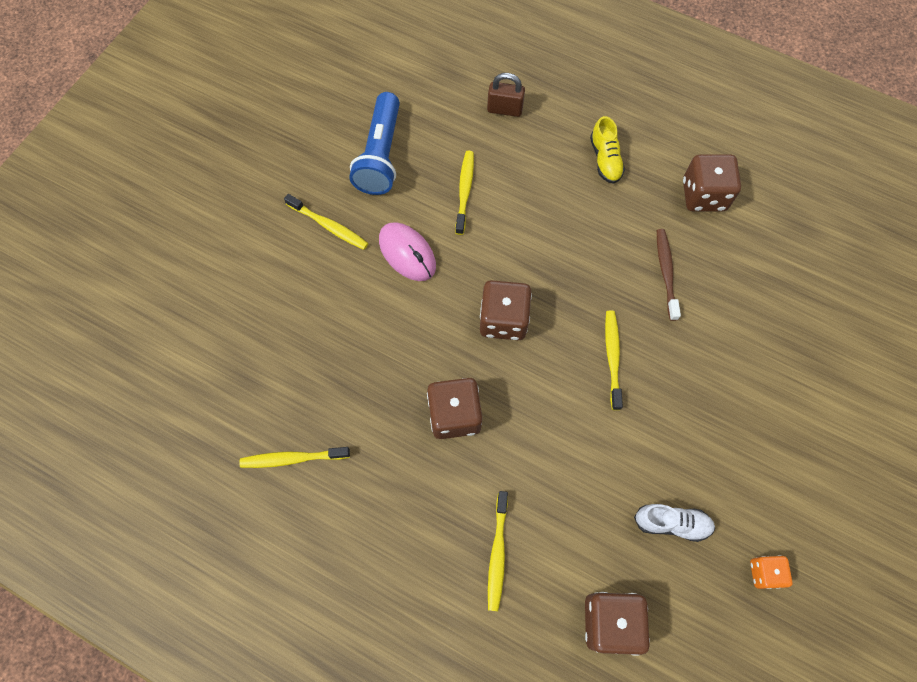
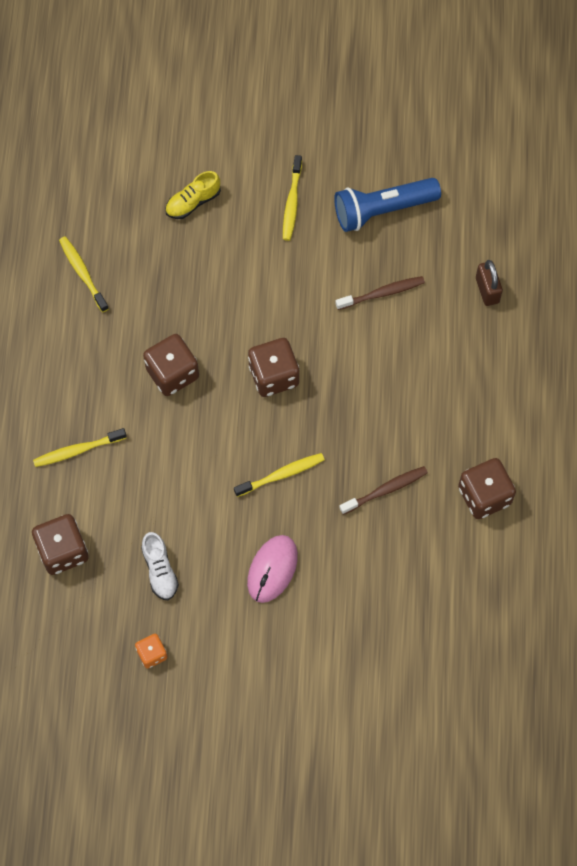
camera: 65 degrees right, 0 degrees up
pink mouse [379,222,436,281] -> pink mouse moved to [247,535,298,603]
yellow toothbrush [455,151,474,235] -> brown toothbrush [335,276,425,310]
yellow shoe [590,116,625,184] -> yellow shoe moved to [165,171,221,219]

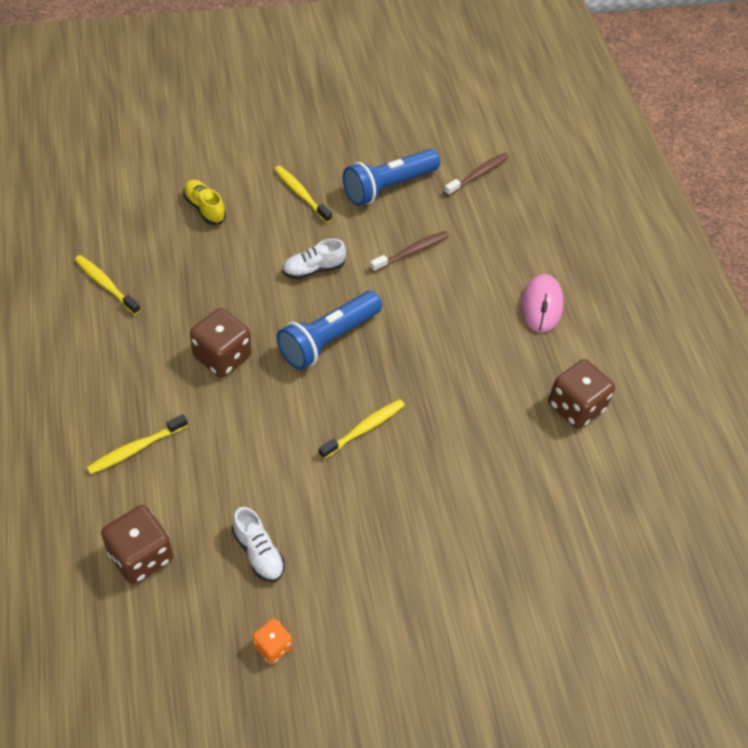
camera: 20 degrees left, 15 degrees down
yellow shoe [165,171,221,219] -> yellow shoe turned 105 degrees clockwise [183,180,226,225]
pink mouse [247,535,298,603] -> pink mouse moved to [521,274,564,332]
brown dice [248,338,299,397] -> blue flashlight [277,291,382,370]
yellow toothbrush [283,155,302,241] -> yellow toothbrush turned 150 degrees clockwise [274,166,332,223]
brown toothbrush [339,466,428,515] -> brown toothbrush moved to [444,153,509,196]
brown padlock [476,260,503,306] -> none
none -> white shoe [282,239,346,280]

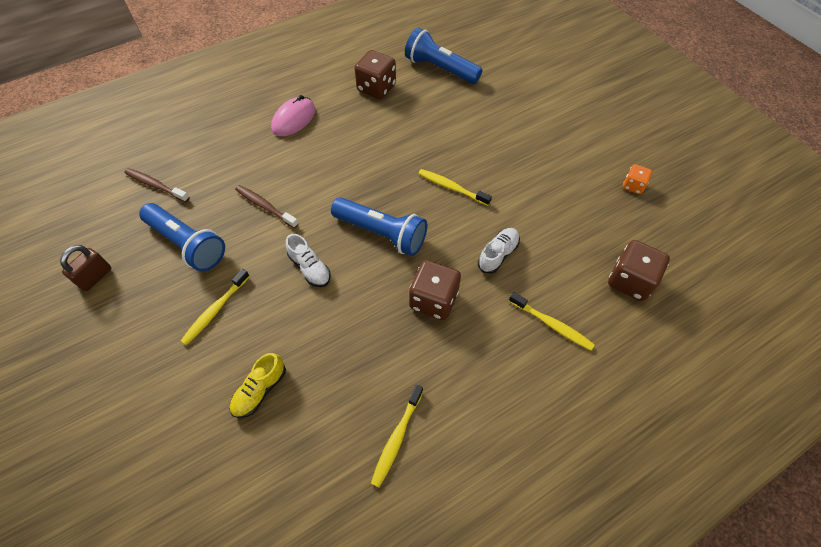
camera: 105 degrees left, 5 degrees up
white shoe [232,507,285,582] -> white shoe moved to [478,228,520,274]
pink mouse [521,274,564,332] -> pink mouse turned 45 degrees counterclockwise [271,95,315,136]
none -> brown padlock [60,245,111,291]
none -> blue flashlight [405,28,482,84]

